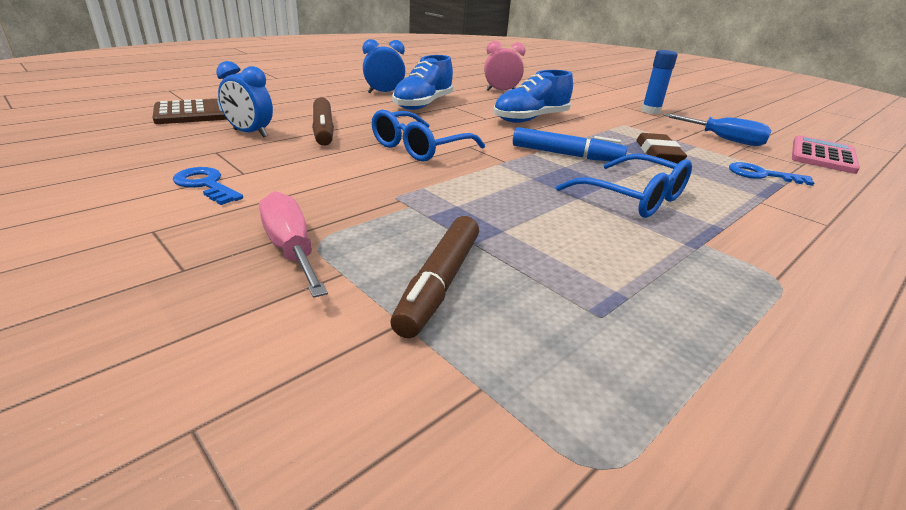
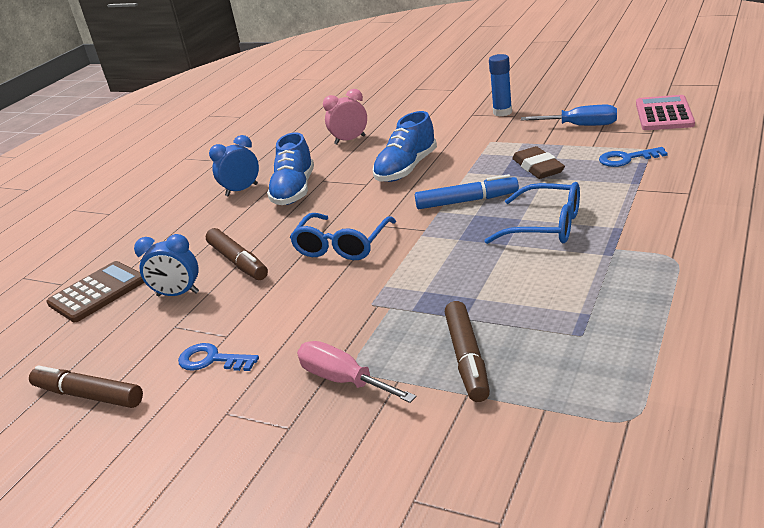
camera: 15 degrees left, 0 degrees up
none -> brown marker [29,365,143,408]

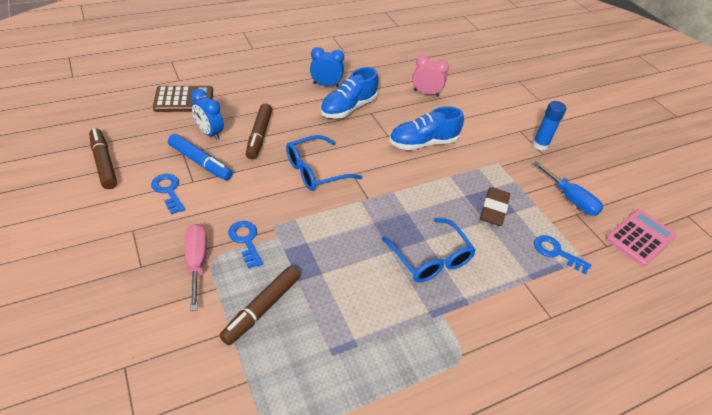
camera: 30 degrees right, 15 degrees up
blue marker [415,174,519,209] -> blue marker moved to [168,134,233,180]
none -> blue key [228,221,263,269]

